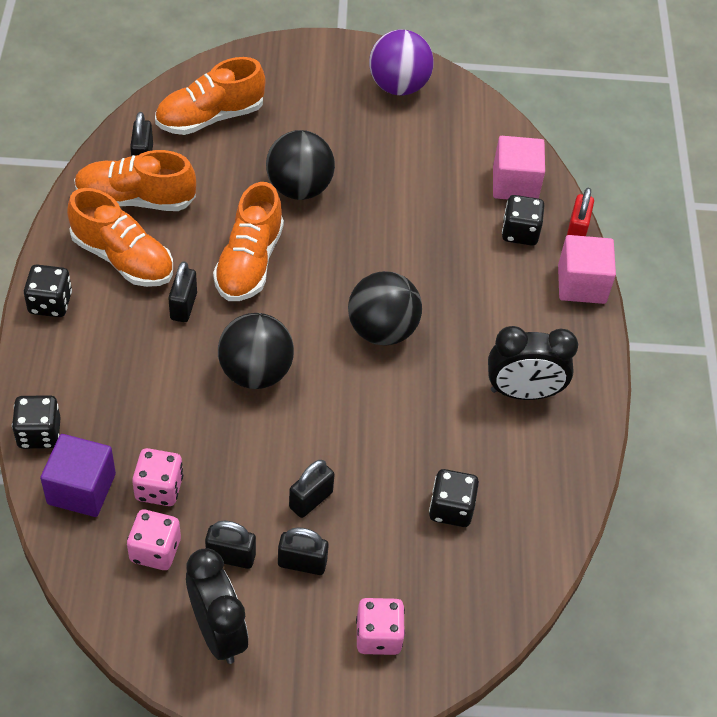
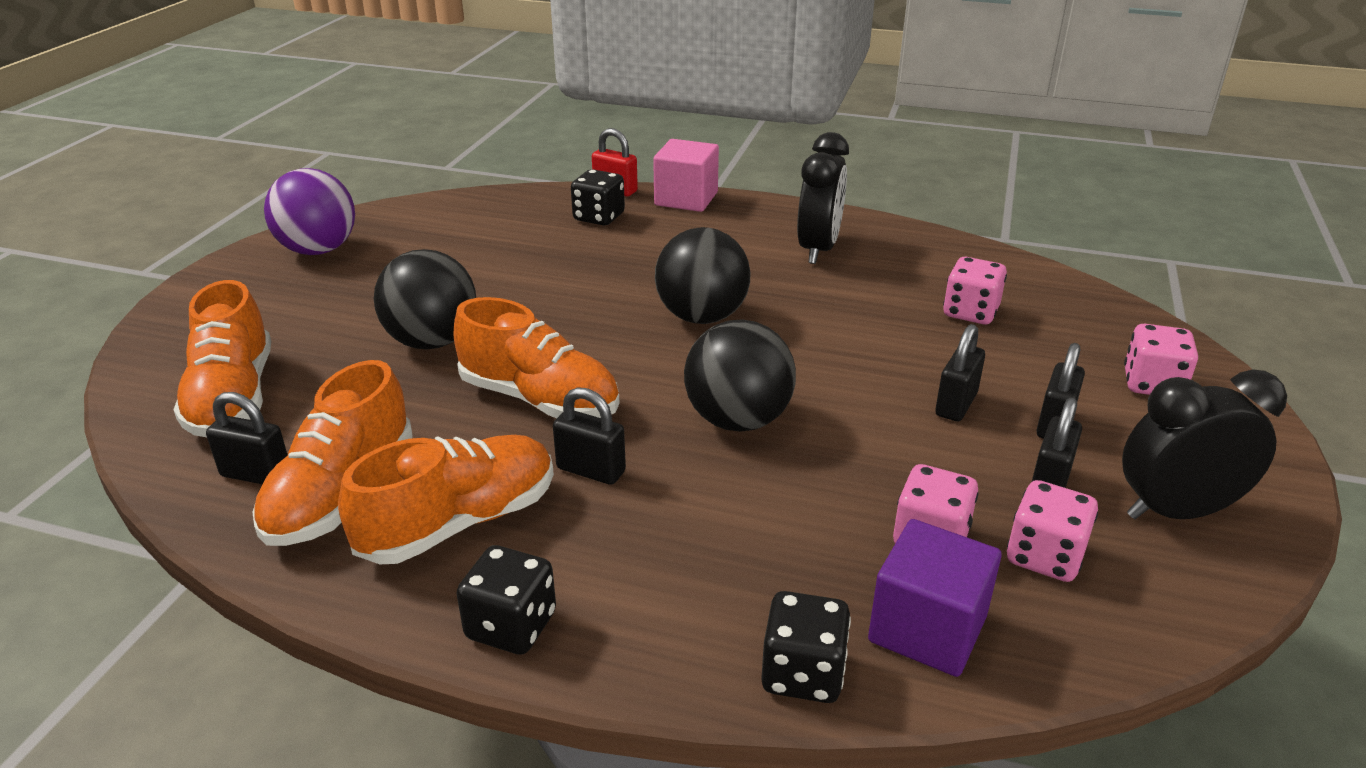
camera: 70 degrees left, 20 degrees down
black padlock [289,460,335,518] -> black padlock turned 60 degrees clockwise [935,324,985,421]
black dice [429,469,479,527] -> pink dice [943,257,1007,324]
pink cube [493,136,545,199] -> none

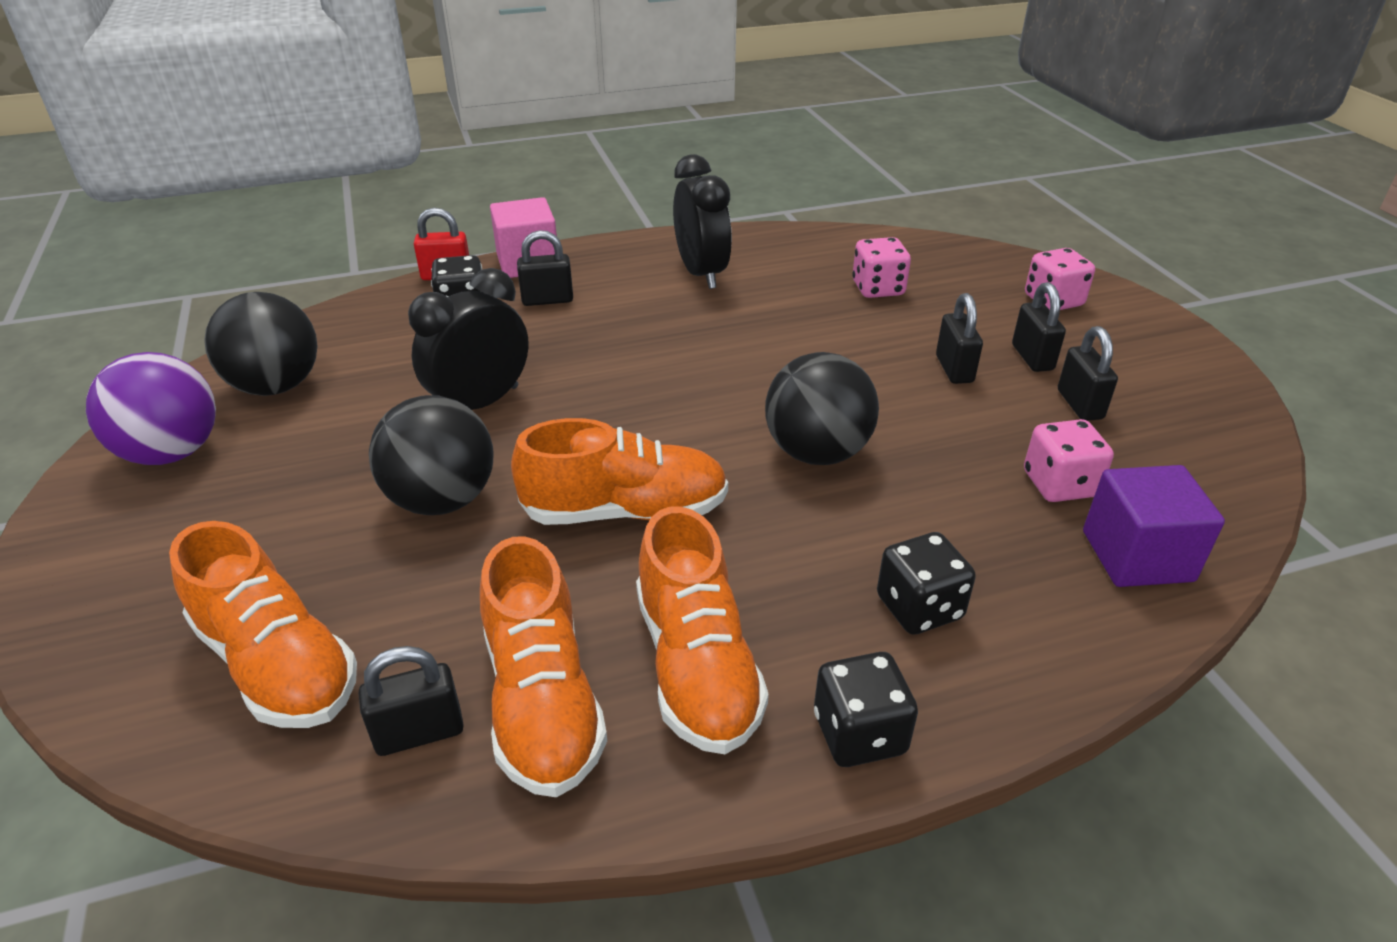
camera: 35 degrees left, 5 degrees up
orange shoe [338,435,554,564] -> orange shoe turned 150 degrees clockwise [636,507,769,754]
black padlock [553,387,626,485] -> black padlock moved to [517,230,573,306]
black ball [655,227,751,324] -> black ball moved to [204,292,317,396]
black dice [761,591,851,703] -> black dice moved to [877,532,976,635]
pink dice [1007,480,1098,582] -> none
black clock [1122,370,1287,519] -> black clock moved to [408,268,529,410]

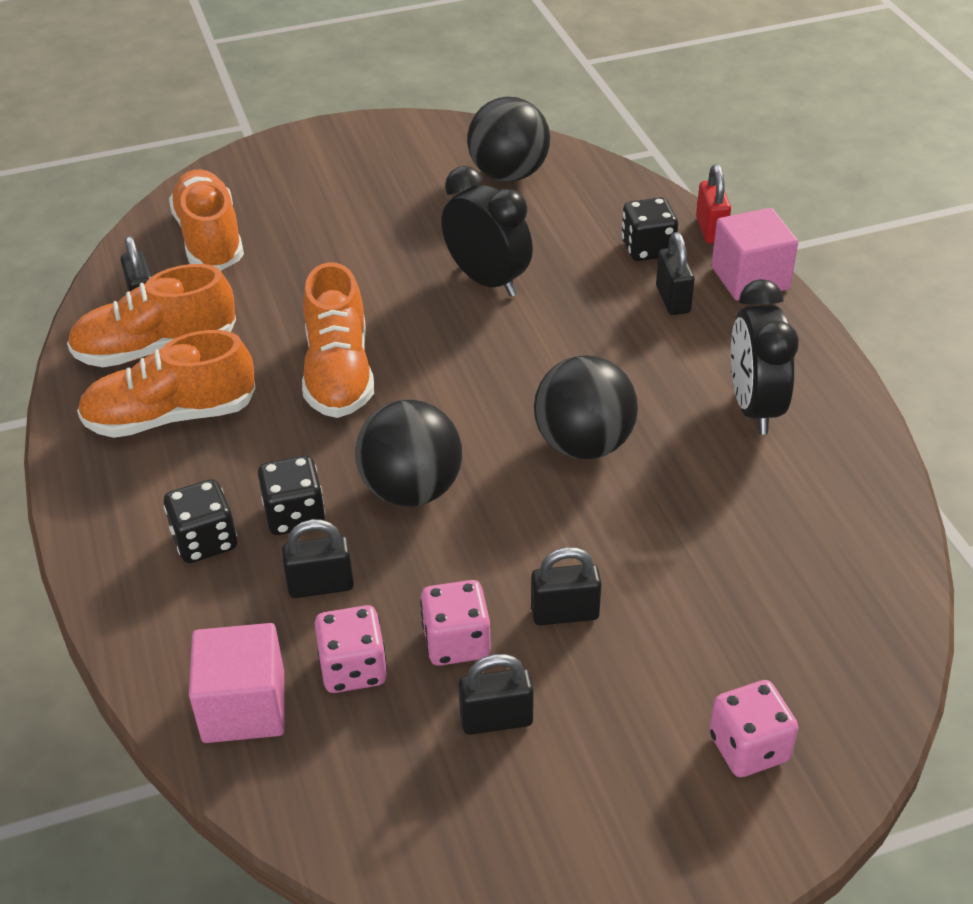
camera: 90 degrees right, 5 degrees up
purple ball [86,352,216,465] -> none
orange shoe [169,521,357,728] -> orange shoe turned 120 degrees clockwise [169,169,244,271]
black ball [369,395,493,515] -> black ball moved to [534,355,638,459]
black clock [673,154,732,289] -> black clock turned 105 degrees clockwise [731,279,799,435]
black dice [814,652,918,767] -> black dice moved to [258,456,325,535]
pink dice [852,237,911,298] -> pink dice moved to [420,580,491,666]
black padlock [1012,282,1066,372] -> black padlock moved to [282,519,354,598]
purple cube [1083,465,1225,587] -> pink cube [189,623,285,743]

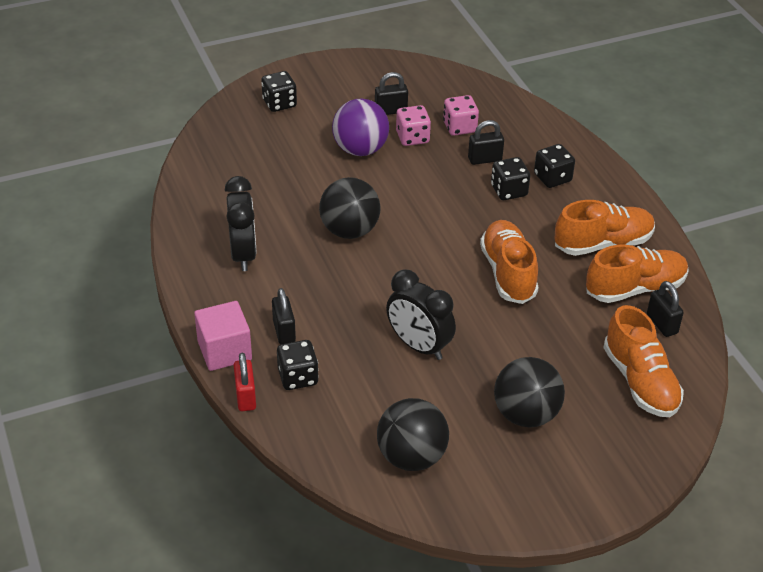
camera: 175 degrees right, 0 degrees up
pink cube [189,623,285,743] -> none
black ball [355,399,462,507] -> black ball moved to [494,357,565,427]
black padlock [531,547,602,625] -> purple ball [332,98,389,156]
pink dice [709,680,798,777] -> black dice [261,71,297,112]

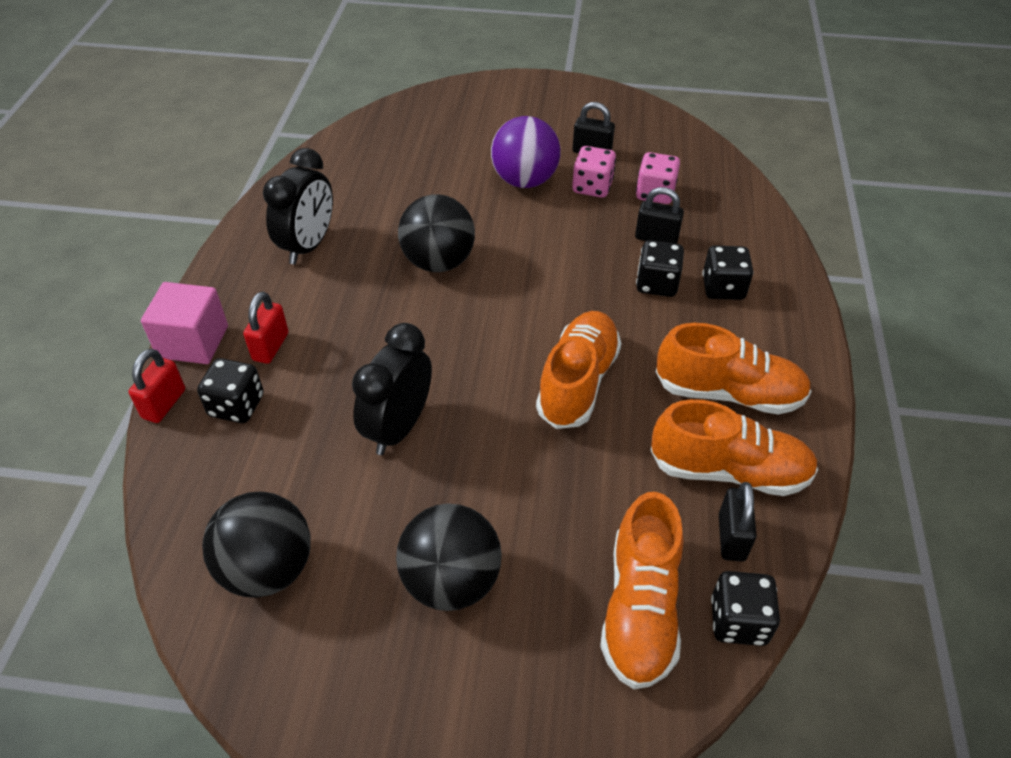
camera: 30 degrees right, 5 degrees up
black dice [261,71,297,112] -> black dice moved to [711,571,780,646]
black padlock [272,288,296,345] -> red padlock [243,291,288,364]
black clock [386,269,456,360] -> black clock turned 45 degrees clockwise [352,323,432,455]

